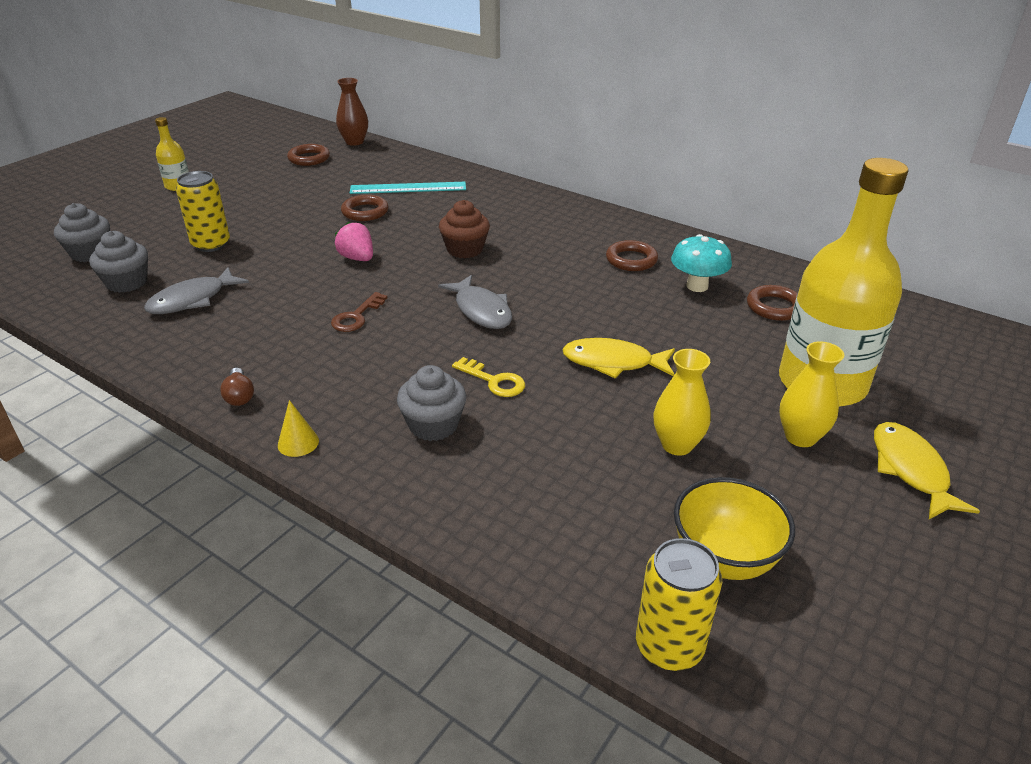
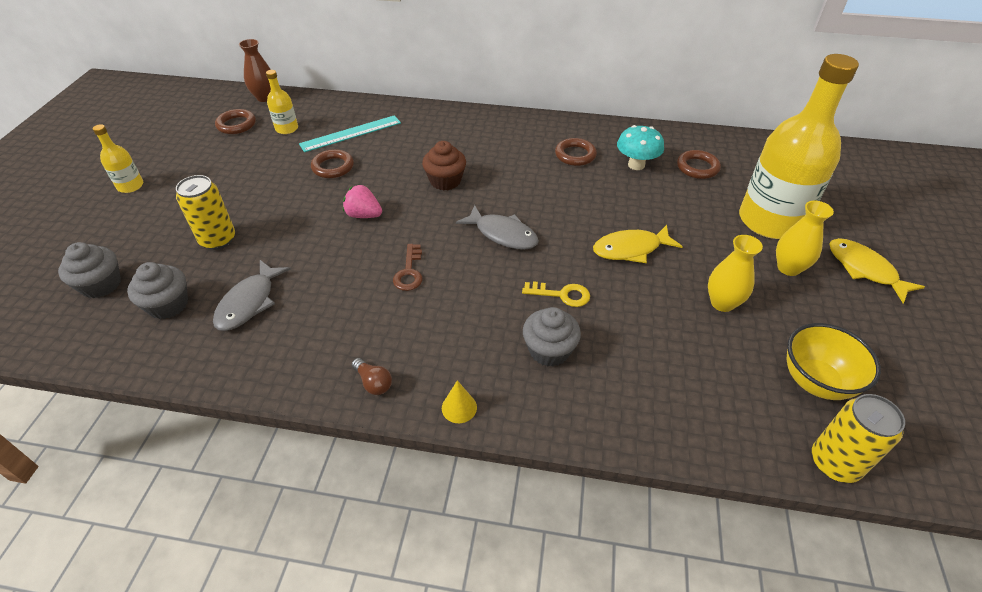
camera: 25 degrees left, 10 degrees up
none -> yellow bottle [266,70,298,134]

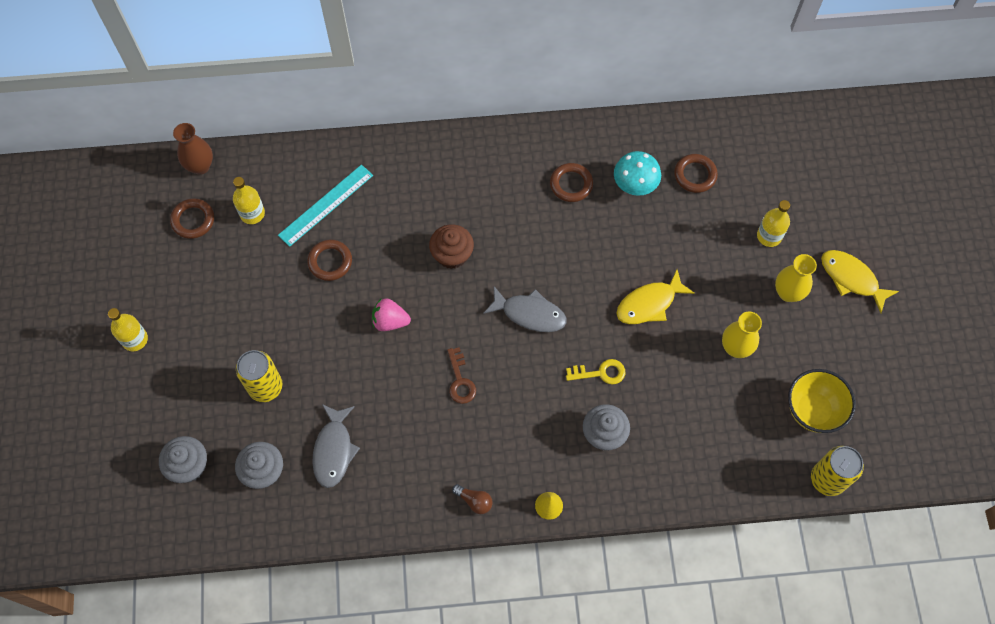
camera: 15 degrees left, 20 degrees up
yellow bottle [739,54,859,239] -> yellow bottle [757,200,790,247], size x0.43

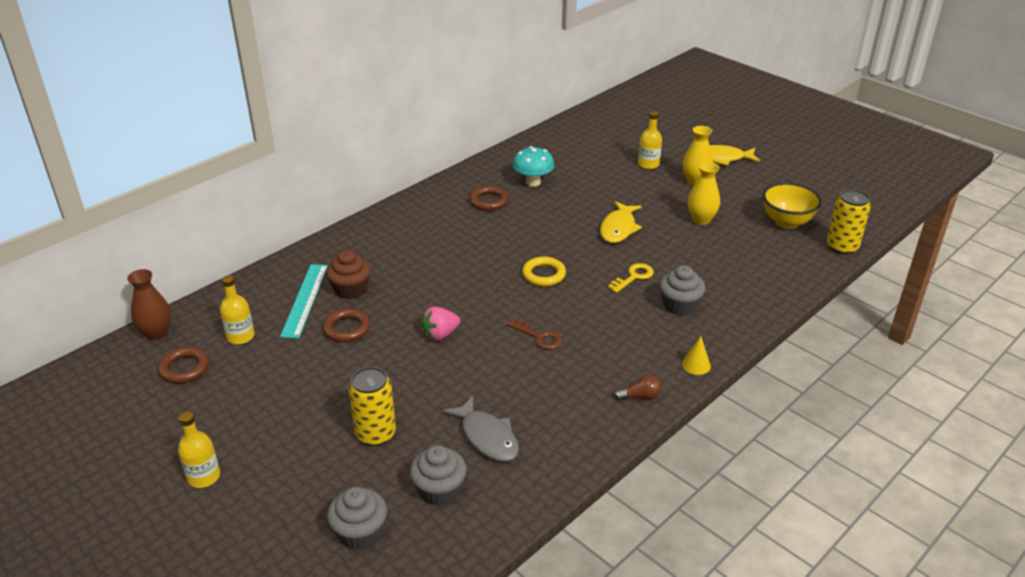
camera: 40 degrees left, 30 degrees down
brown cupcake [429,224,474,269] -> brown cupcake moved to [326,250,371,299]
grey fish [483,286,567,332] -> yellow ring [522,257,566,286]
brown ring [674,154,718,193] -> none

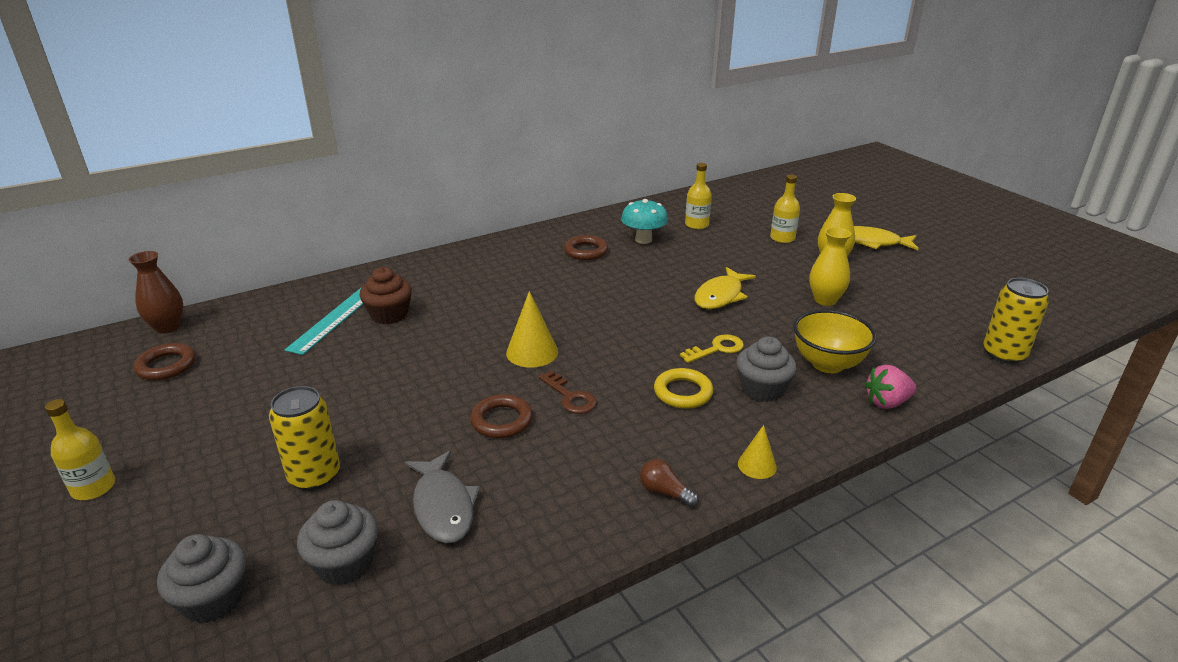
camera: 15 degrees right, 5 degrees down
yellow bottle [220,275,255,344] -> yellow bottle moved to [685,163,712,229]
brown ring [323,309,370,342] -> brown ring moved to [470,394,533,438]
pink strawberry [421,306,461,341] -> pink strawberry moved to [864,365,916,409]
yellow ring [522,257,566,286] -> yellow ring moved to [654,368,713,409]
brown light bulb [614,375,661,401] -> brown light bulb turned 150 degrees counterclockwise [640,459,699,508]
yellow bowl [763,182,822,229] -> yellow bowl moved to [793,310,877,373]
none -> yellow cone [506,291,558,368]

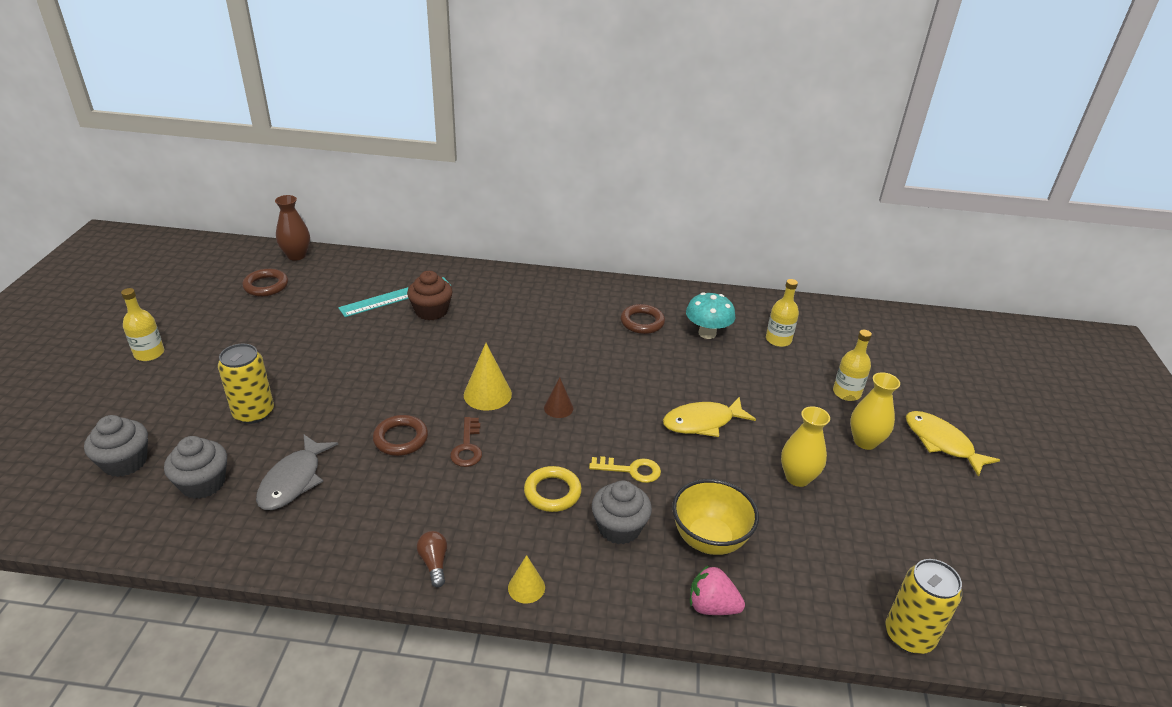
camera: 35 degrees right, 5 degrees up
none -> brown cone [544,377,573,418]

